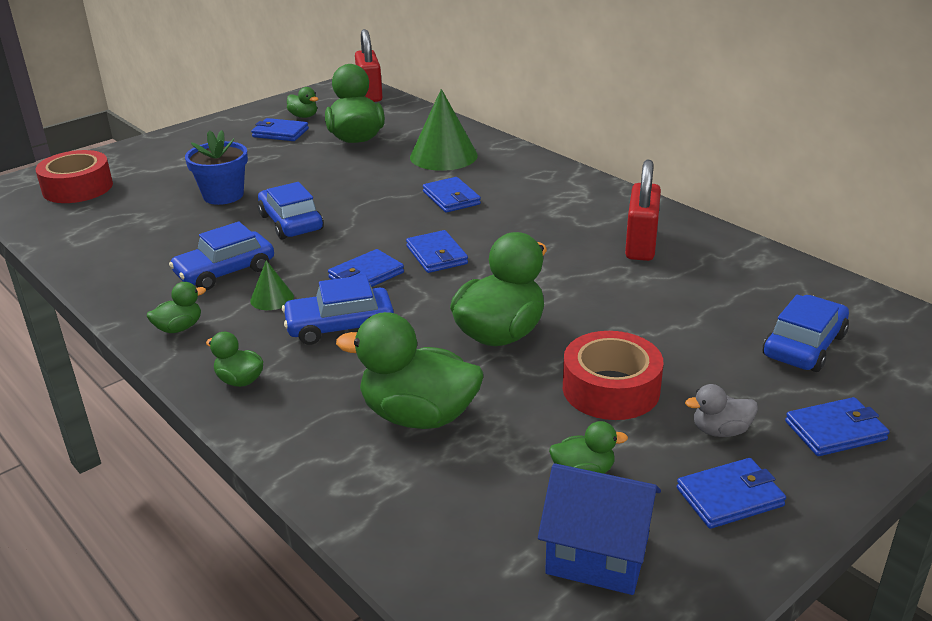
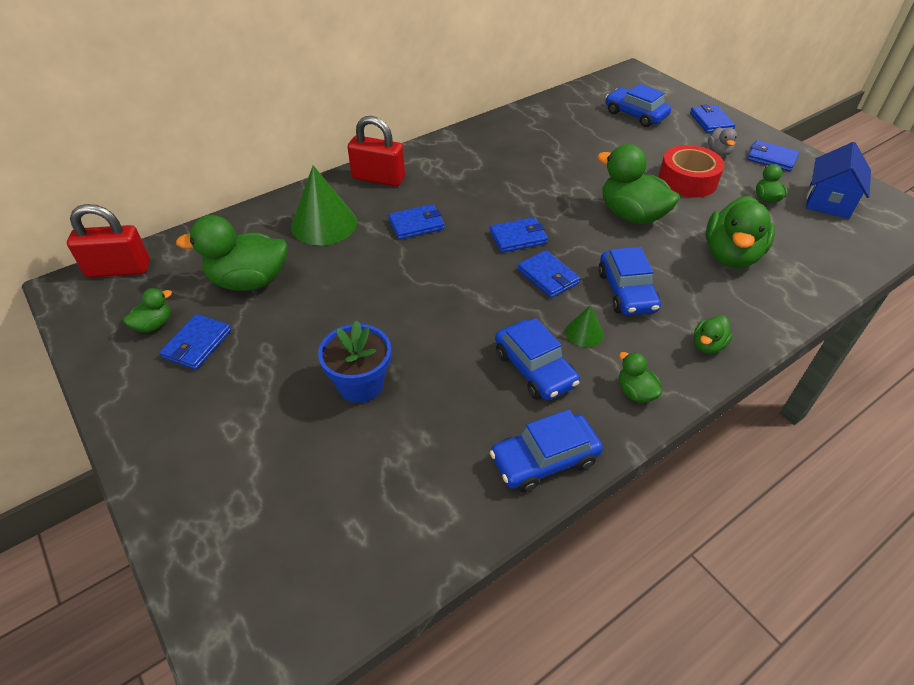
camera: 85 degrees left, 15 degrees up
red tape [35,150,113,203] -> none
blue car [258,182,324,240] -> blue car moved to [490,409,603,492]
red padlock [625,160,661,261] -> red padlock moved to [348,116,405,187]
blue wallet [677,458,786,529] -> blue wallet turned 45 degrees counterclockwise [747,140,799,172]

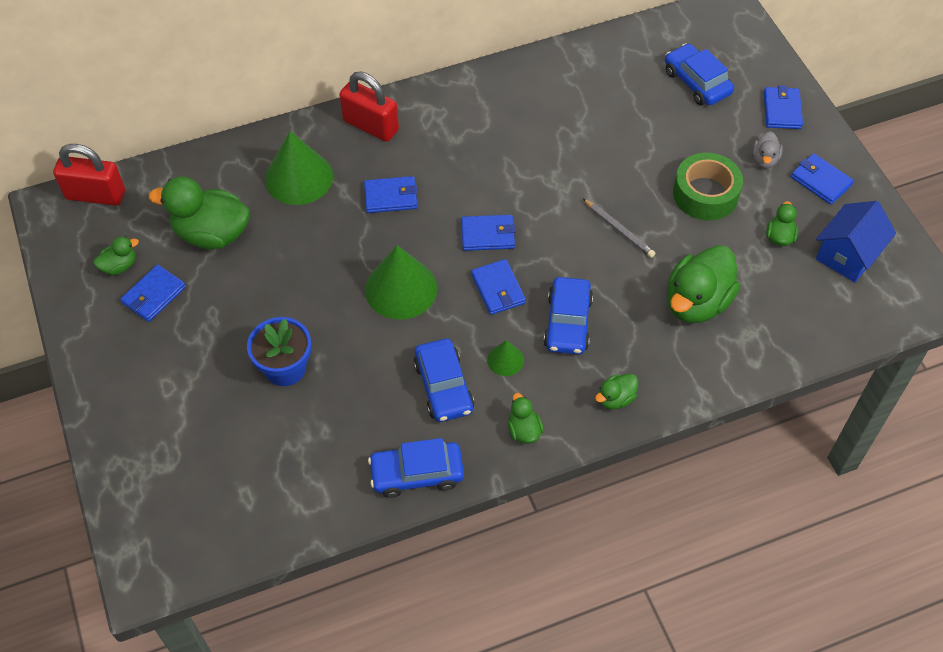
camera: 15 degrees right, 10 degrees up
green duck [597,144,680,224] -> grey pencil [583,199,656,258]
red tape [659,145,724,198] -> green tape [673,152,743,221]
none -> green cone [365,245,437,320]

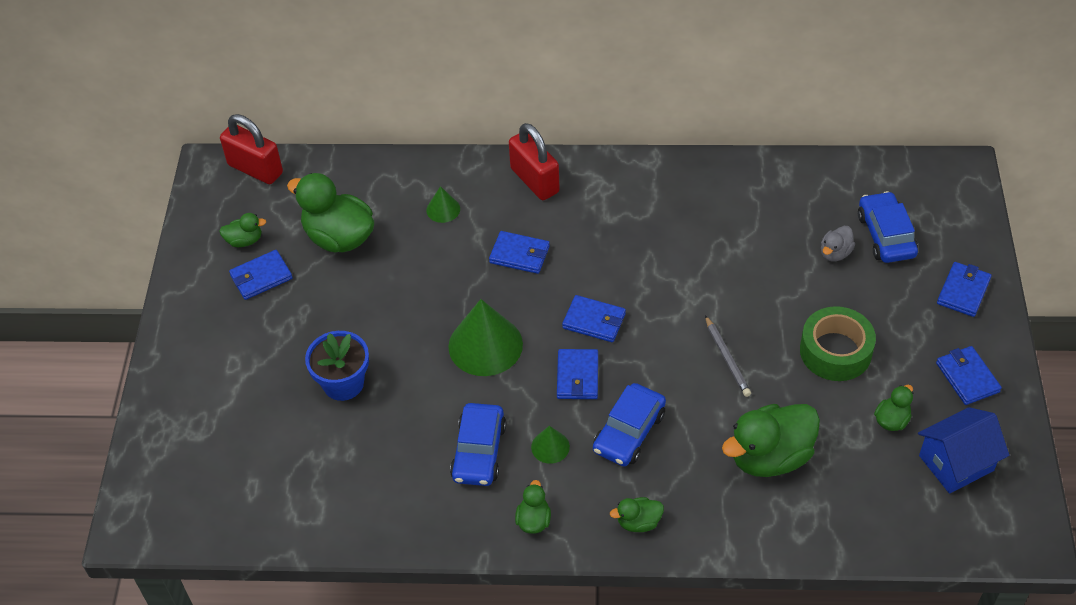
camera: 25 degrees right, 5 degrees down
green cone [265,131,333,205] -> green cone [426,186,460,223], size x0.49
blue car [368,438,464,498] -> none
grey duck [752,131,783,168] -> grey duck moved to [821,226,855,261]

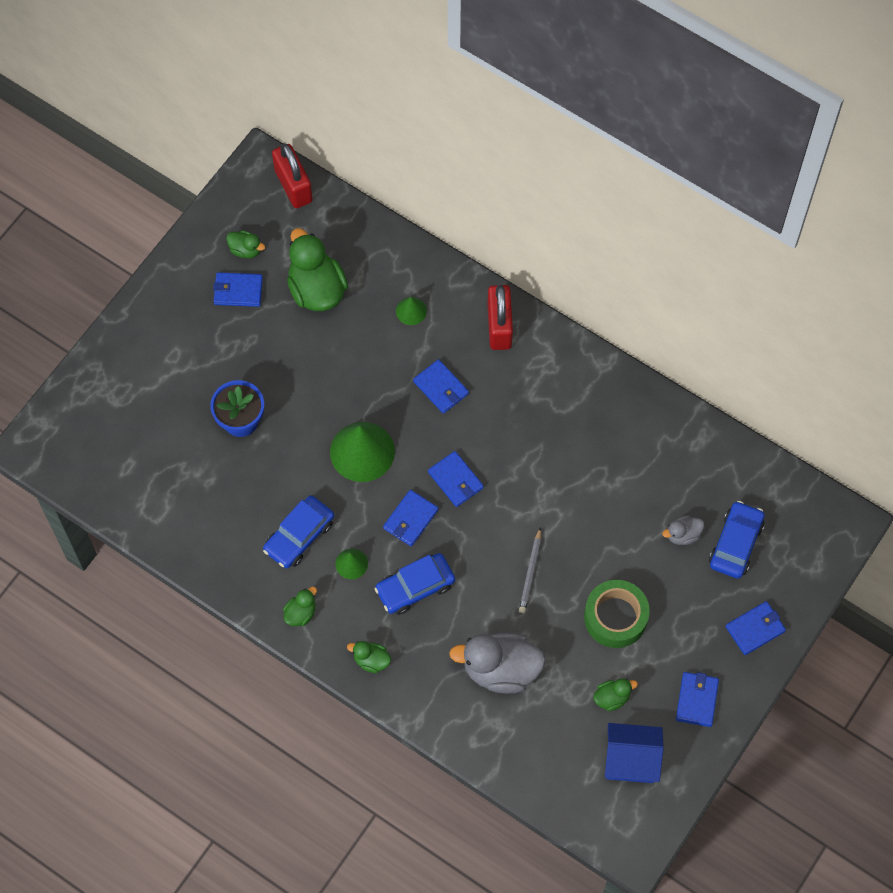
camera: 30 degrees right, 15 degrees up
green duck [722,404,820,477] -> grey duck [449,632,546,694]

